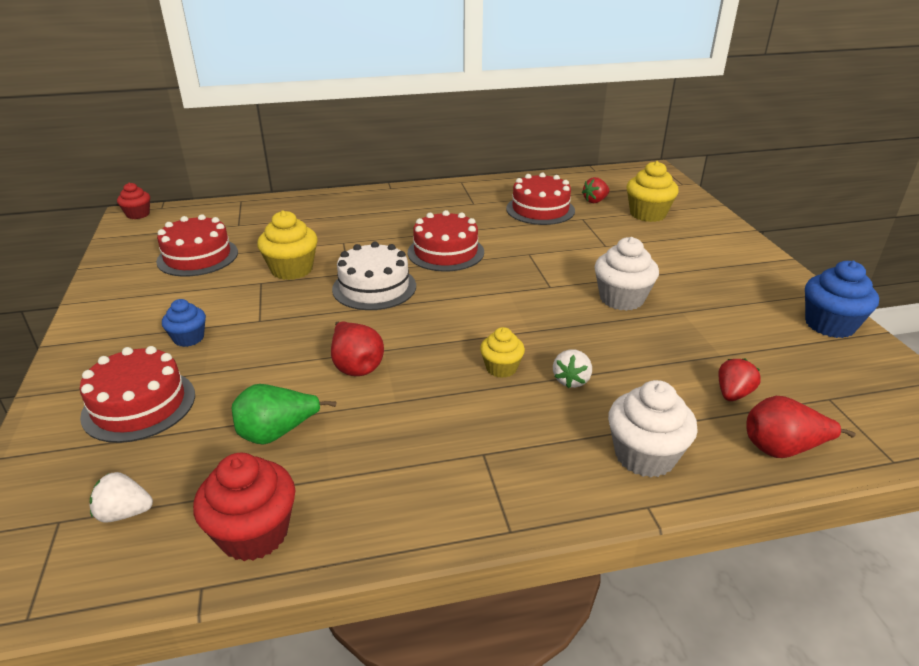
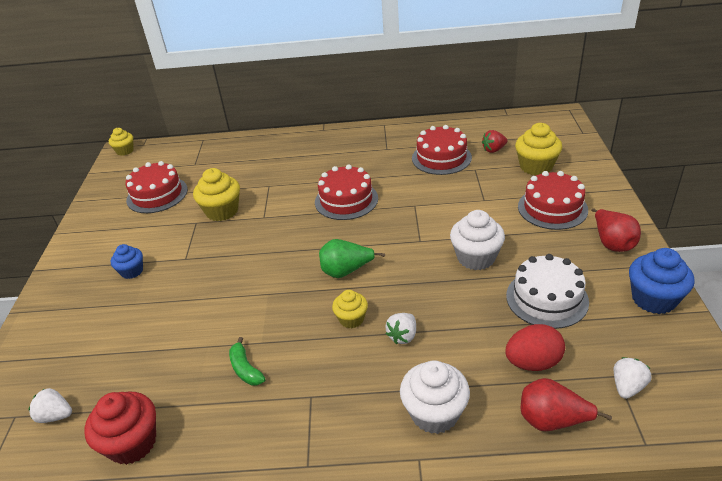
camera: 15 degrees right, 5 degrees up
red cake [80,346,195,443] -> red cake moved to [518,171,588,230]
red cupcake [117,182,150,219] -> yellow cupcake [109,128,134,156]
green pear [232,384,336,445] -> green pear moved to [319,239,385,278]
red pear [331,321,384,376] -> red pear moved to [591,208,641,252]
white cake [332,242,416,310] -> white cake moved to [506,254,589,329]
red strawberry [718,358,761,401] -> red egg [505,324,565,371]
none -> green banana [229,337,266,386]
none -> white strawberry [614,357,652,399]

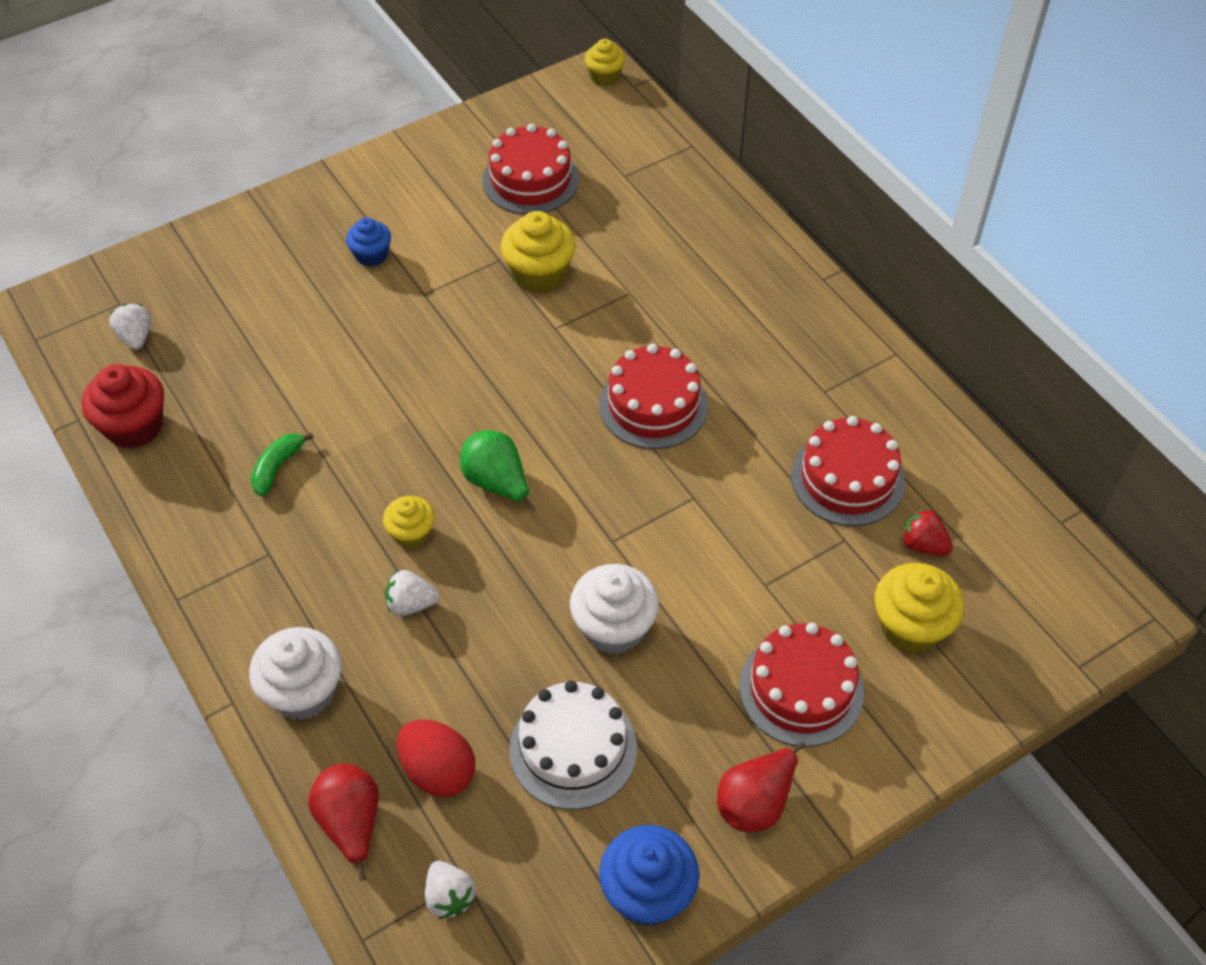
camera: 55 degrees right, 15 degrees up
white strawberry [614,357,652,399] -> white strawberry turned 60 degrees clockwise [425,861,476,919]

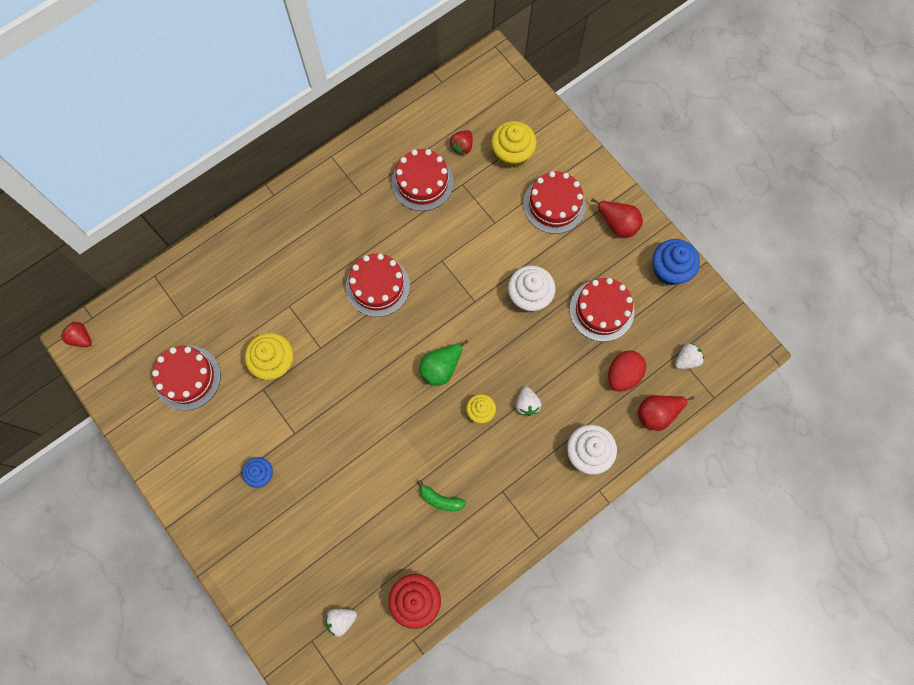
camera: 95 degrees left, 20 degrees up
white cake [509,680,637,810] -> red cake [570,278,635,342]
yellow cupcake [585,39,625,86] -> red strawberry [61,321,91,347]

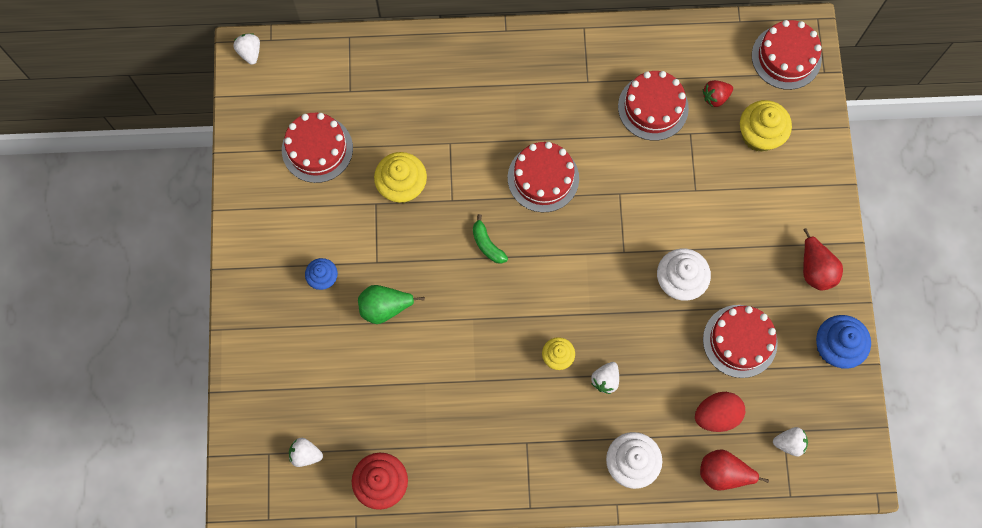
camera: 35 degrees right, 0 degrees up
red strawberry [61,321,91,347] -> white strawberry [234,33,260,65]
green banana [417,480,466,511] -> green banana moved to [473,214,508,264]
green pear [419,340,468,386] -> green pear moved to [358,285,425,324]
red cake [523,171,586,234] -> red cake moved to [752,20,822,90]

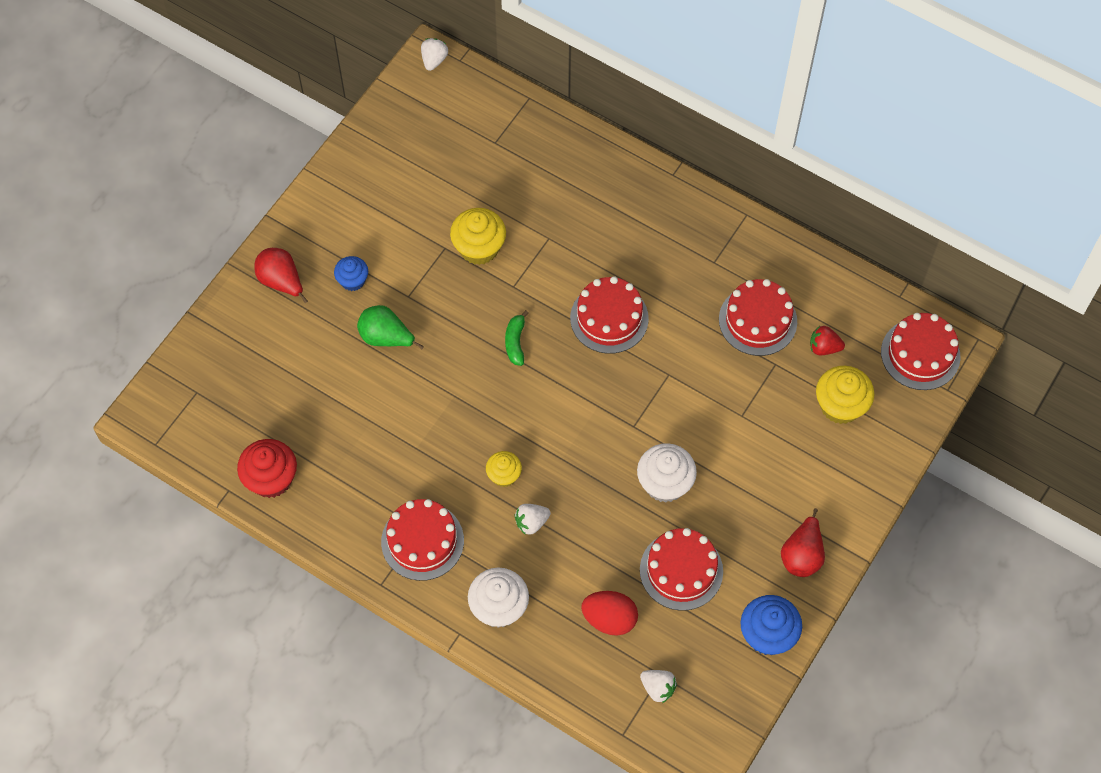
camera: 35 degrees right, 10 degrees down
red cake [282,113,353,183] -> red cake moved to [381,499,464,581]
white strawberry [289,438,323,467] -> none
red pear [700,449,769,491] -> red pear moved to [254,248,308,303]

